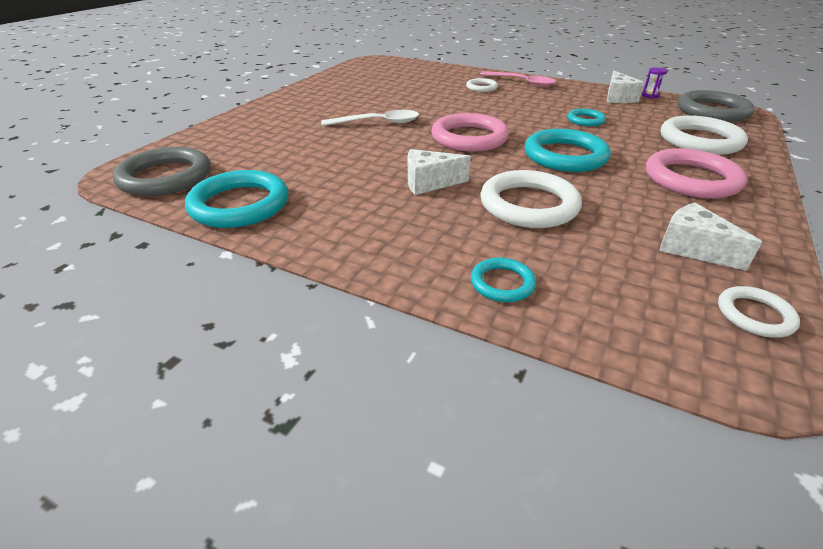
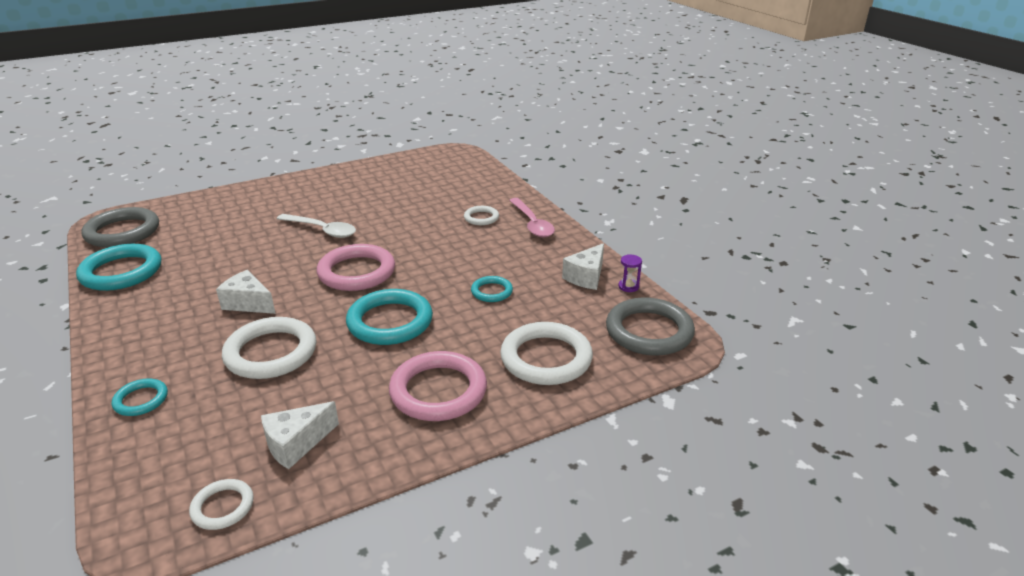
camera: 35 degrees right, 5 degrees down
white cheese [659,203,762,271] -> white cheese turned 120 degrees counterclockwise [261,401,339,469]

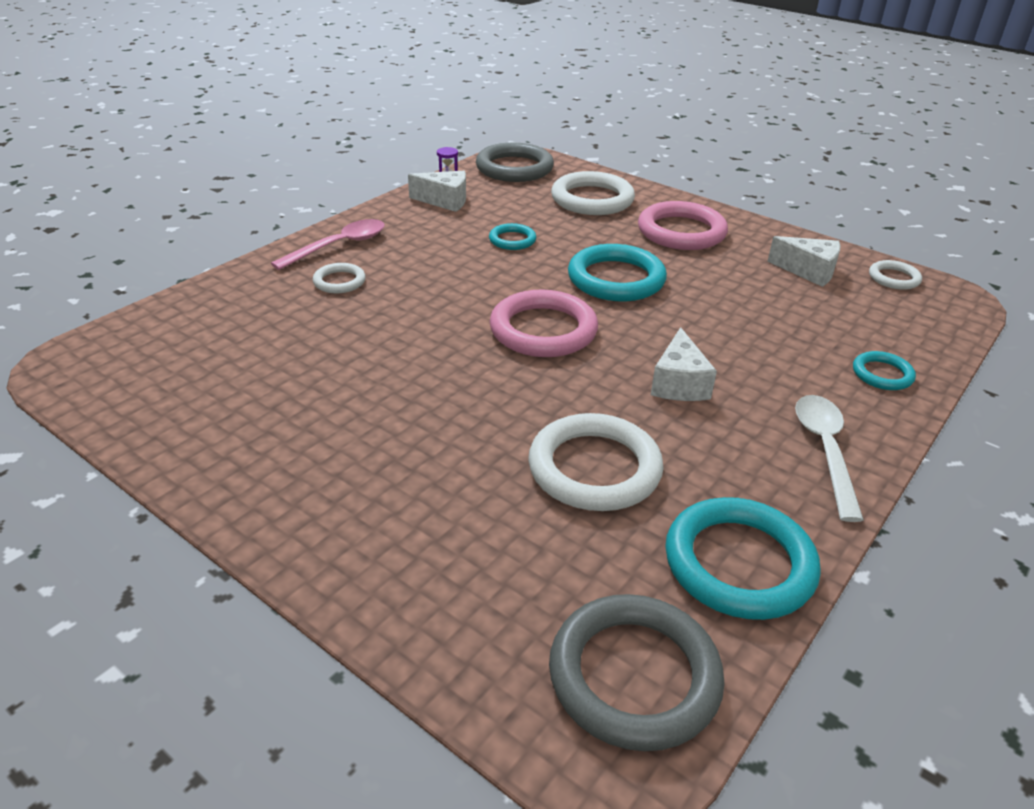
camera: 115 degrees left, 5 degrees up
white ring [222,317,317,379] -> white ring moved to [528,413,664,511]
white spoon [277,214,356,238] -> white spoon moved to [795,395,864,522]

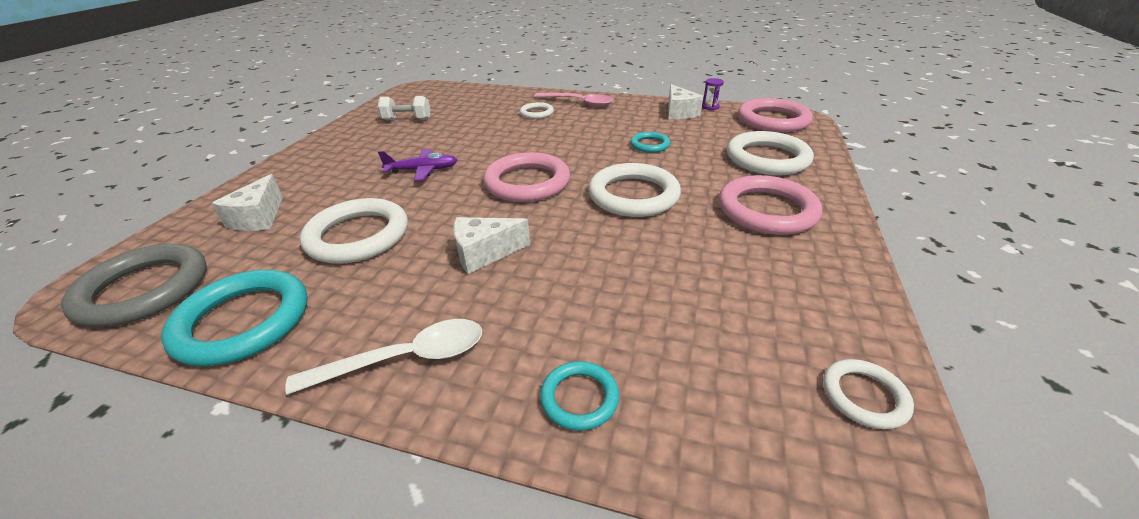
camera: 70 degrees right, 0 degrees up
grey ring [476,143,554,182] -> pink ring [738,98,813,133]
turquoise ring [568,244,667,301] -> white ring [588,163,681,217]
white cheese [767,236,841,287] -> white cheese moved to [212,174,283,231]
none -> white dumbbell [378,96,430,120]
none -> purple plane [378,148,457,181]

